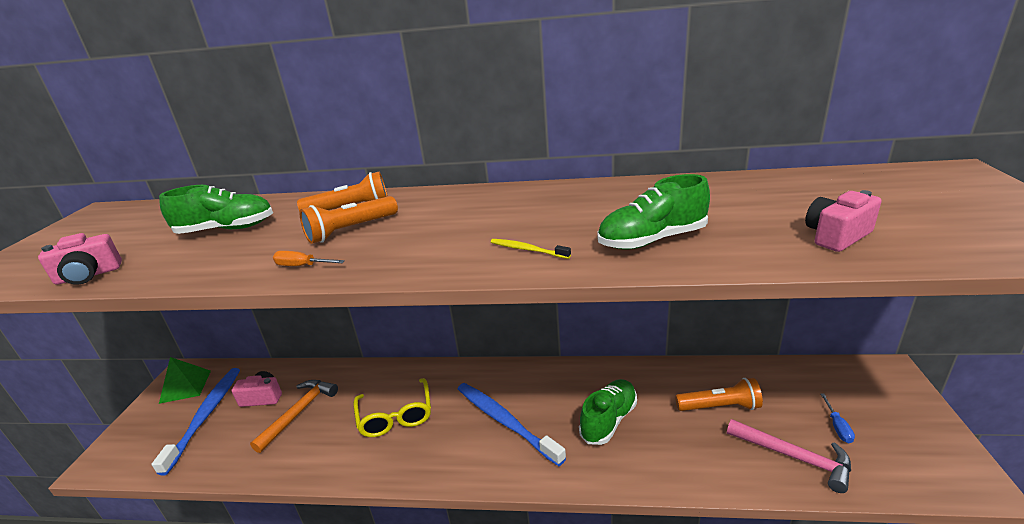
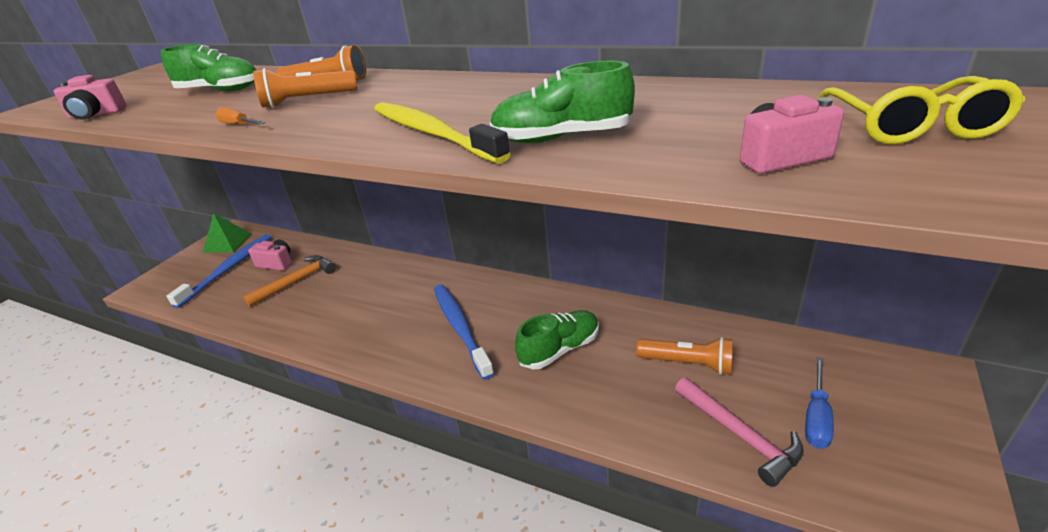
camera: 20 degrees right, 5 degrees up
yellow glasses [354,378,431,437] -> yellow glasses moved to [816,76,1025,144]
yellow toothbrush [491,239,571,259] -> yellow toothbrush [374,102,511,164], size x2.29
blue screwdriver [821,394,855,443] -> blue screwdriver [805,357,834,449], size x1.51

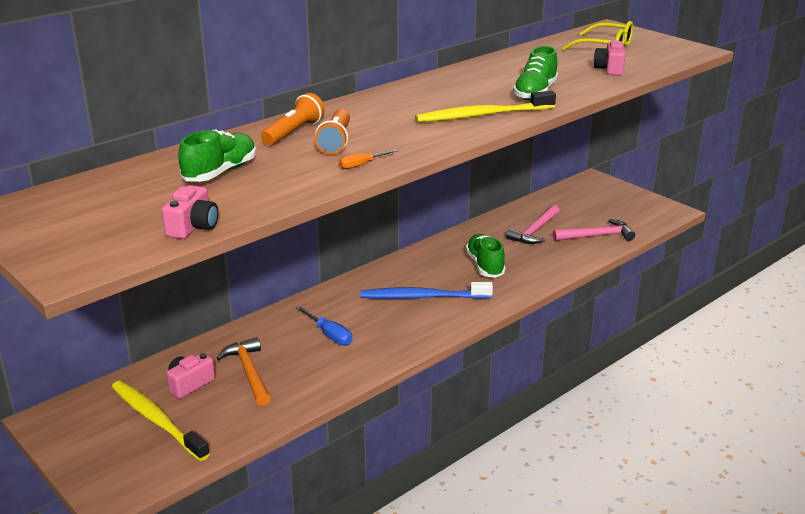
camera: 70 degrees left, 5 degrees down
blue toothbrush [167,234,272,308] -> yellow toothbrush [112,381,210,461]
green pyramid [203,213,252,252] -> none
orange flashlight [636,337,733,375] -> pink hammer [506,205,559,244]
blue screwdriver [805,357,834,449] -> blue screwdriver moved to [296,305,353,346]

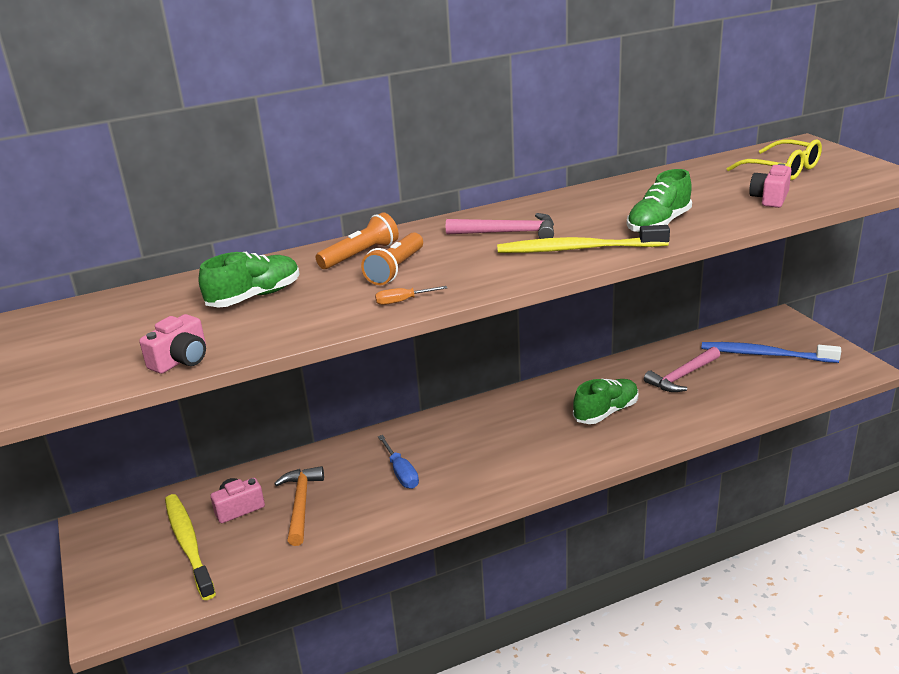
camera: 20 degrees right, 0 degrees up
blue toothbrush [360,282,493,299] -> blue toothbrush moved to [702,342,841,363]
green shoe [465,234,506,278] -> green shoe turned 45 degrees clockwise [573,379,638,424]
pink hammer [553,219,635,241] -> pink hammer moved to [446,213,554,239]

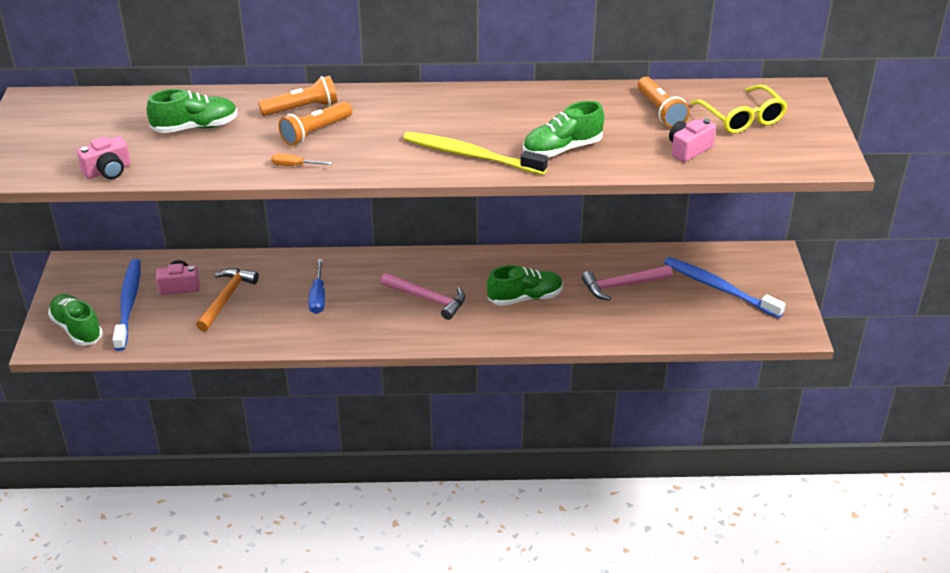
camera: 20 degrees right, 10 degrees up
yellow toothbrush [165,494,216,600] -> blue toothbrush [112,259,141,351]
pink hammer [446,213,554,239] -> pink hammer moved to [381,273,465,320]
none -> green shoe [48,294,103,346]
none -> orange flashlight [637,77,690,127]

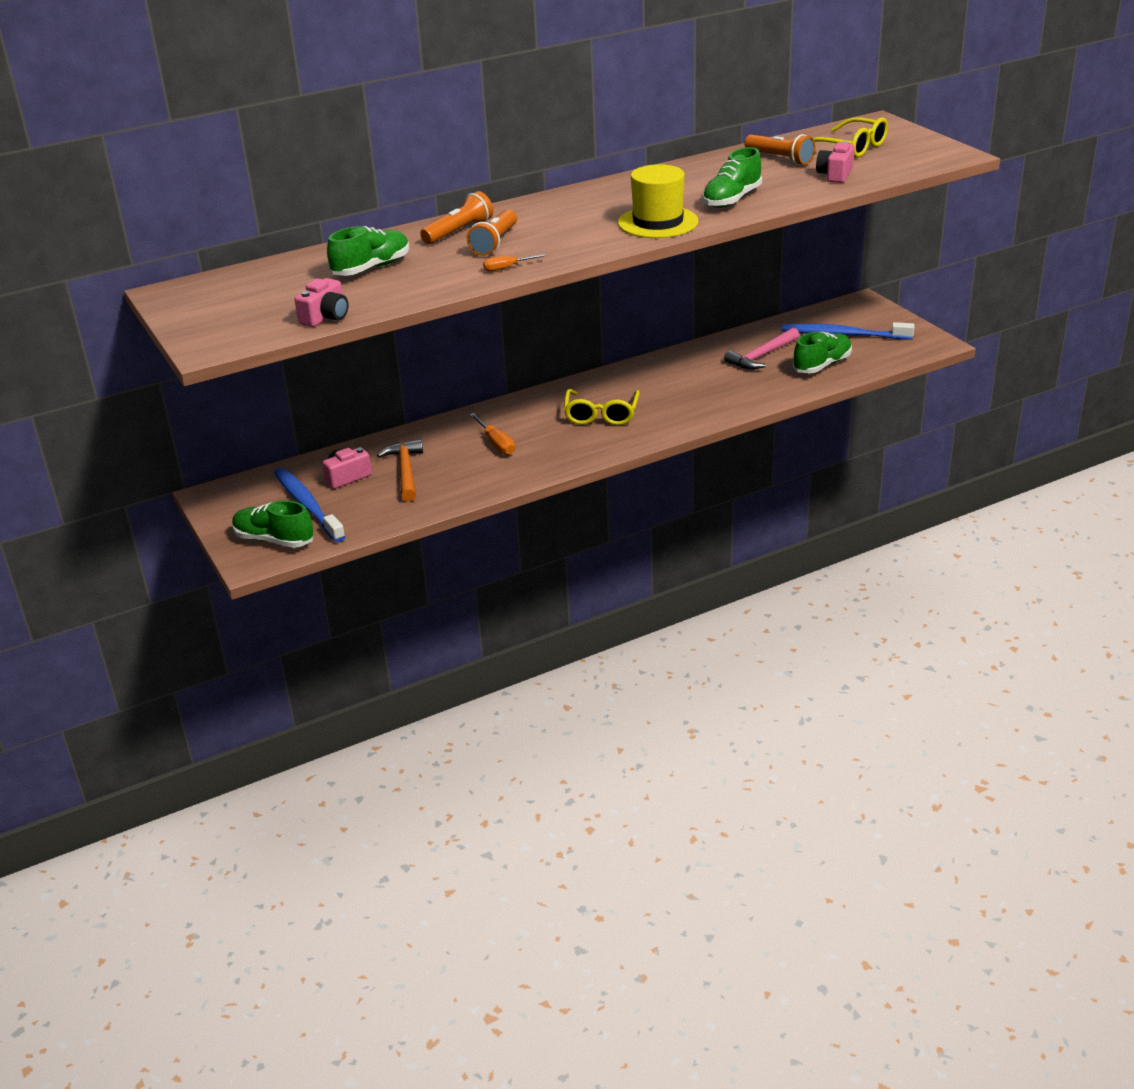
camera: 25 degrees left, 5 degrees down
blue screwdriver [308,259,325,314] -> orange screwdriver [470,413,515,455]
pink hammer [381,273,465,320] -> yellow glasses [564,389,640,425]
yellow toothbrush [403,132,548,175] -> yellow hat [618,164,699,238]
green shoe [487,265,563,306] -> green shoe moved to [793,332,852,374]

